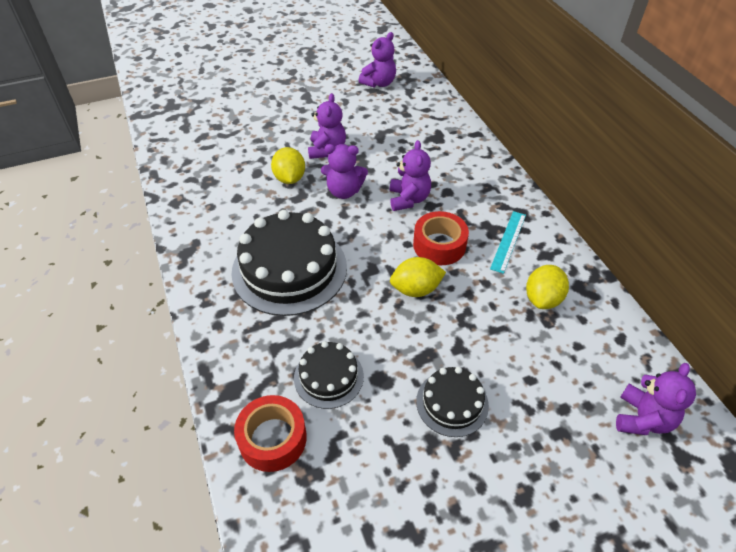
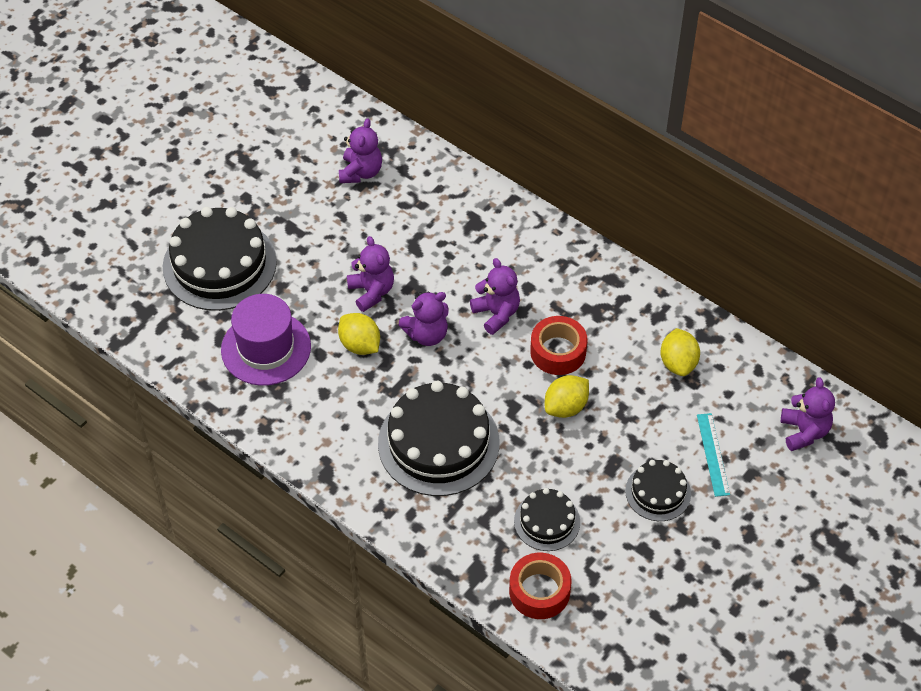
camera: 30 degrees left, 5 degrees up
turquoise ruler [490,211,526,274] -> turquoise ruler moved to [697,413,730,497]
none -> black cake [163,207,277,311]
none -> purple hat [221,294,311,386]

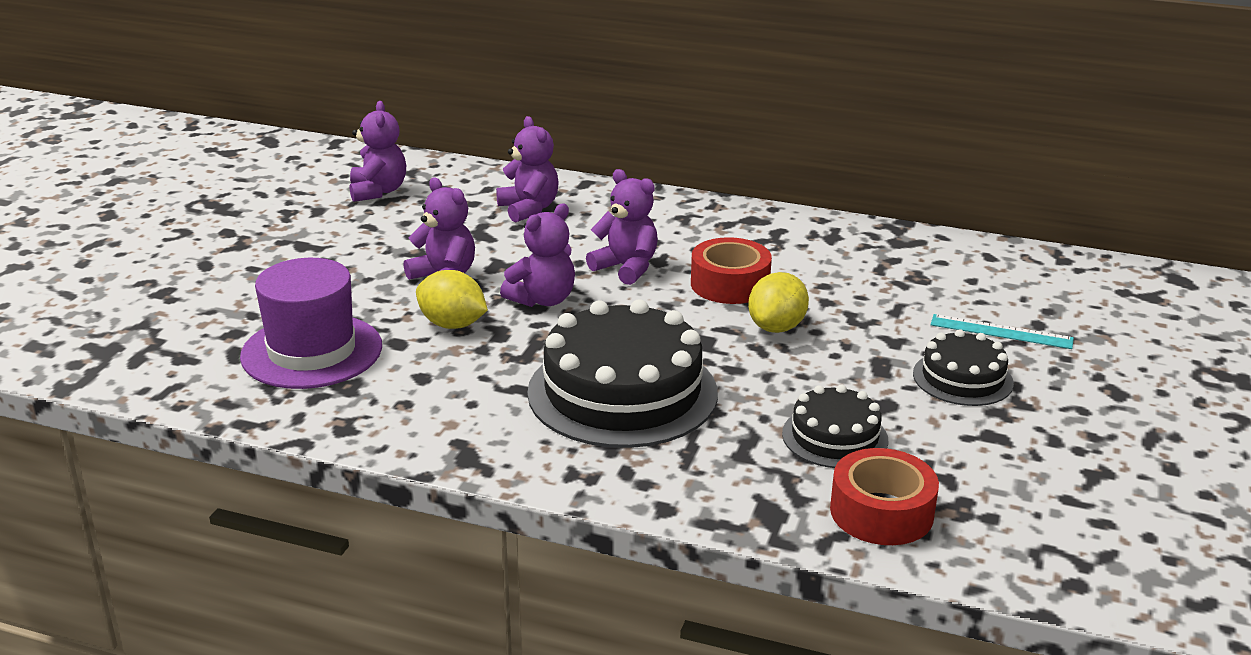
camera: 20 degrees left, 25 degrees down
black cake [163,207,277,311] -> none
yellow lemon [660,328,700,376] -> none
turquoise ruler [697,413,730,497] -> turquoise ruler turned 45 degrees counterclockwise [931,314,1074,349]
purple teddy bear [781,377,835,451] -> purple teddy bear moved to [496,116,559,223]

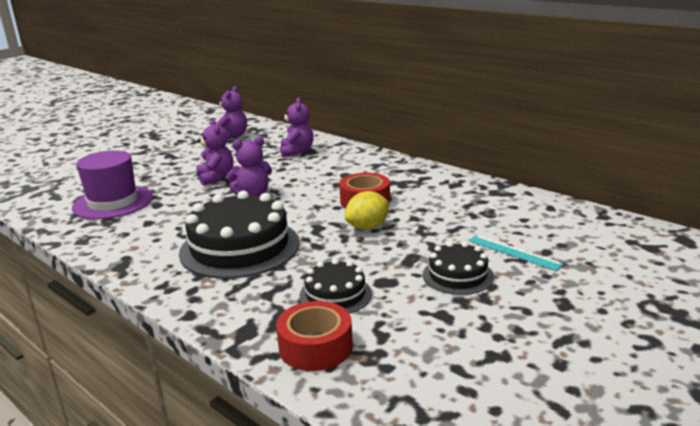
camera: 25 degrees right, 5 degrees down
yellow lemon [416,270,488,329] -> none
purple teddy bear [586,169,658,285] -> none

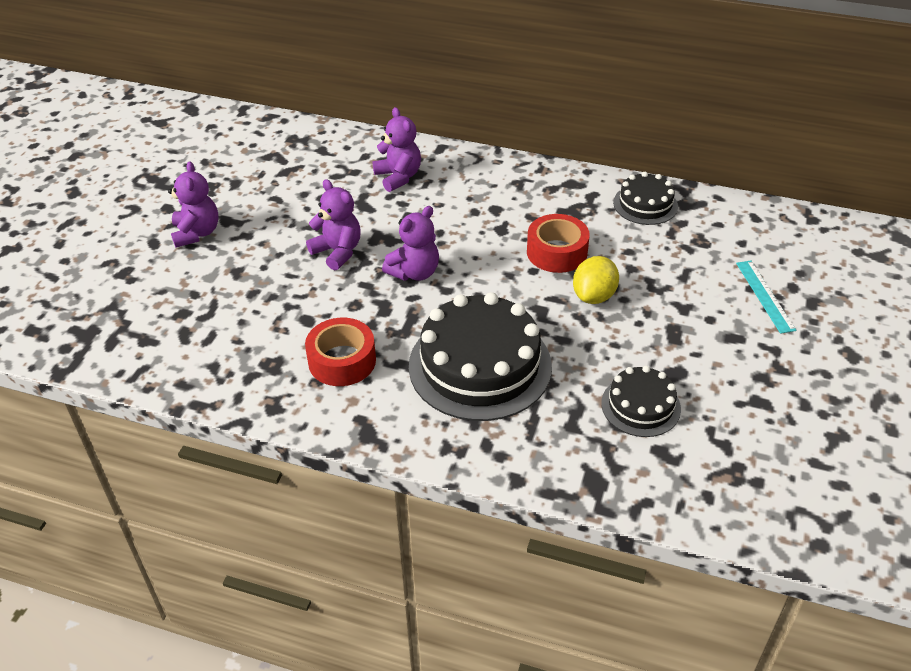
camera: 25 degrees left, 20 degrees up
purple hat [72,150,153,219] -> none
purple teddy bear [216,86,247,139] -> purple teddy bear moved to [168,161,219,248]
red tape [276,301,353,371] -> red tape moved to [305,318,376,386]
black cake [423,242,494,295] -> black cake moved to [613,172,678,225]
turquoise ruler [468,235,564,271] -> turquoise ruler turned 60 degrees clockwise [736,261,796,334]

